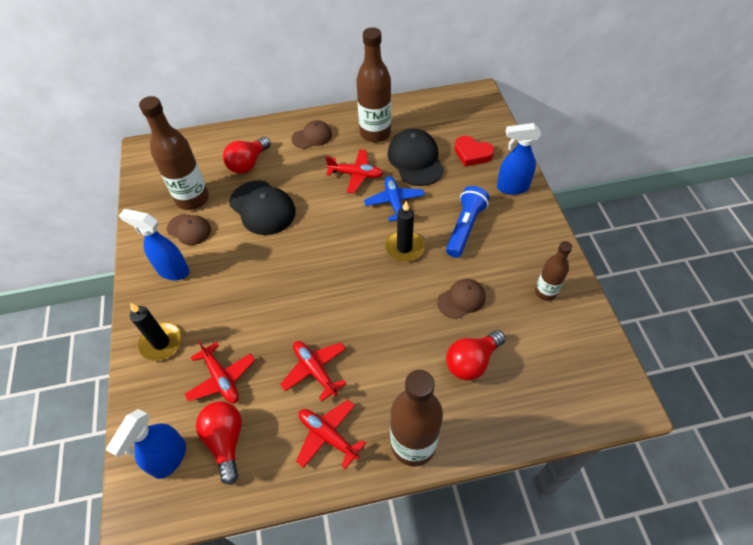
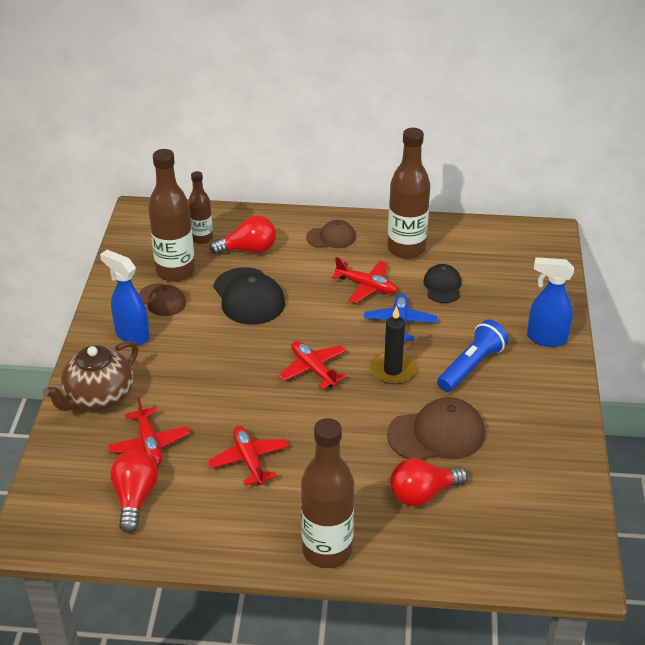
camera: 15 degrees right, 15 degrees down
blue spray bottle [106,409,186,479] -> none
black candle [130,303,182,361] -> brown teapot [43,341,138,411]
red light bulb [223,137,271,174] -> red light bulb turned 150 degrees counterclockwise [210,215,276,254]
red plane [296,400,366,469] -> red plane moved to [278,341,347,389]
black cap [387,128,444,186] -> black cap [423,264,461,303], size x0.61
brown cap [437,279,486,319] -> brown cap [387,397,485,460], size x1.65
red heart [454,136,494,167] -> none
brown bottle [535,241,572,301] -> brown bottle moved to [188,171,213,244]

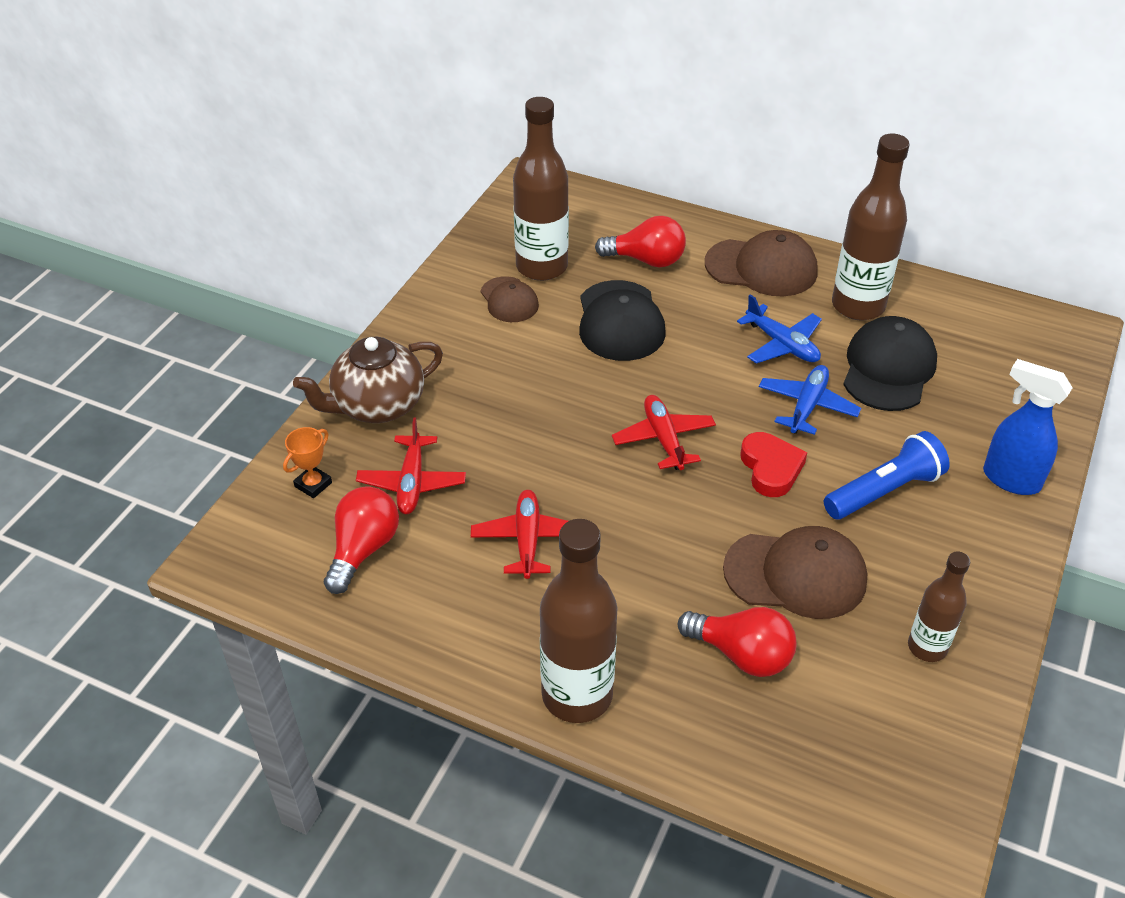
camera: 20 degrees right, 5 degrees up
blue spray bottle [100,250,150,345] -> none
brown bottle [188,171,213,244] -> brown bottle moved to [908,551,970,662]
brown cap [306,220,356,248] -> brown cap [705,230,818,297], size x1.65
red plane [332,257,397,303] -> blue plane [737,294,822,364]
black candle [370,306,416,385] -> red heart [740,432,807,497]
red light bulb [390,458,468,506] -> red light bulb turned 150 degrees counterclockwise [678,607,797,677]
black cap [423,264,461,303] -> black cap [843,316,937,411], size x1.65
none -> orange trophy [283,427,332,498]

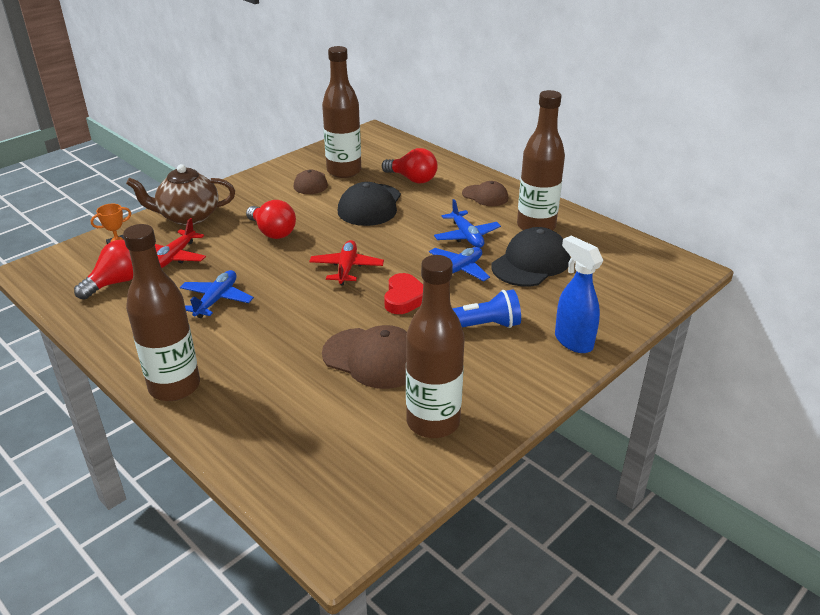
camera: 20 degrees right, 10 degrees down
red plane [471,490,568,579] -> blue plane [180,270,254,318]
red light bulb [678,607,797,677] -> red light bulb moved to [246,200,296,239]
brown cap [705,230,818,297] -> brown cap [462,181,508,206], size x0.61
brown bottle [908,551,970,662] -> brown bottle [406,255,465,438], size x1.74

